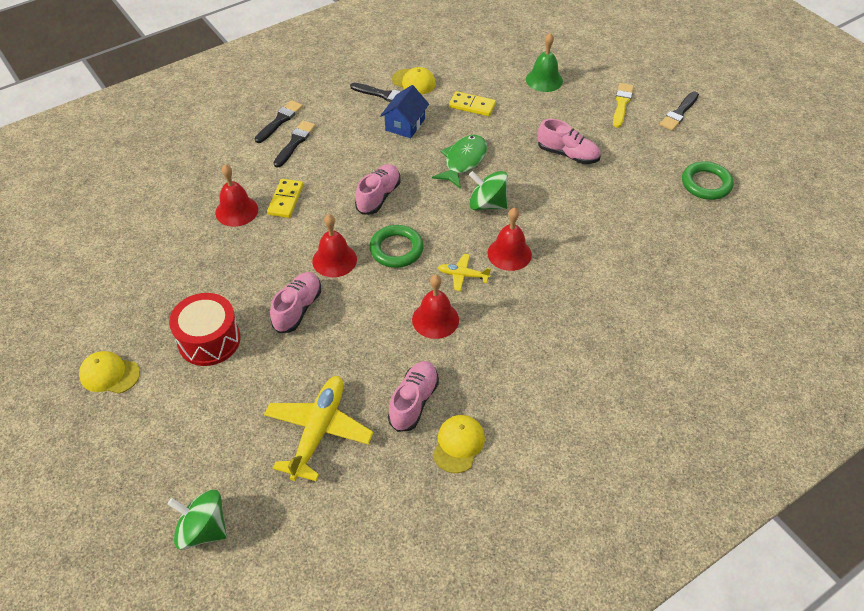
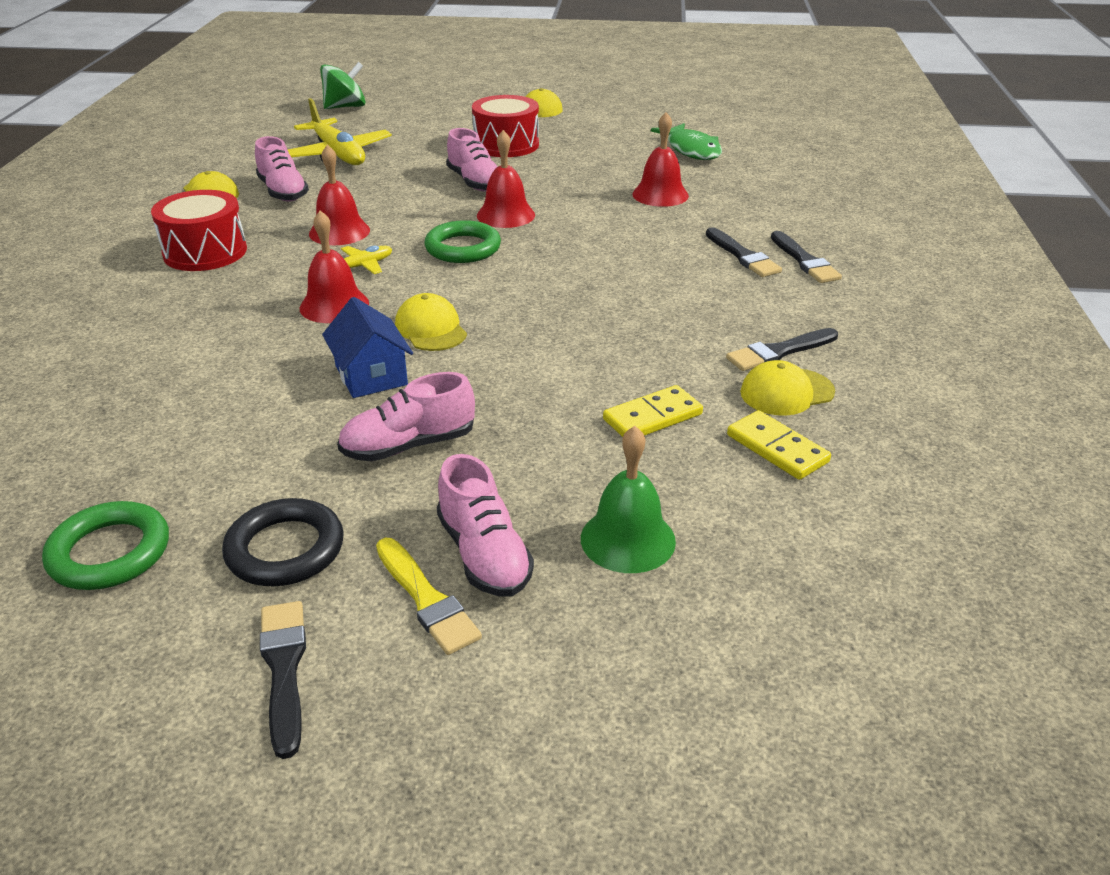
camera: 130 degrees right, 15 degrees down
yellow domino [267,179,303,218] -> yellow domino moved to [727,410,831,480]
pink shoe [355,164,400,215] -> pink shoe moved to [437,454,534,596]
blue house [380,85,429,138] -> blue house moved to [322,297,413,398]
green fish [432,135,487,189] -> green fish moved to [651,123,722,160]
green spinning top [469,171,508,210] -> yellow cap [395,293,467,351]
none -> red drum [151,190,247,271]
none -> black ring [222,498,344,586]

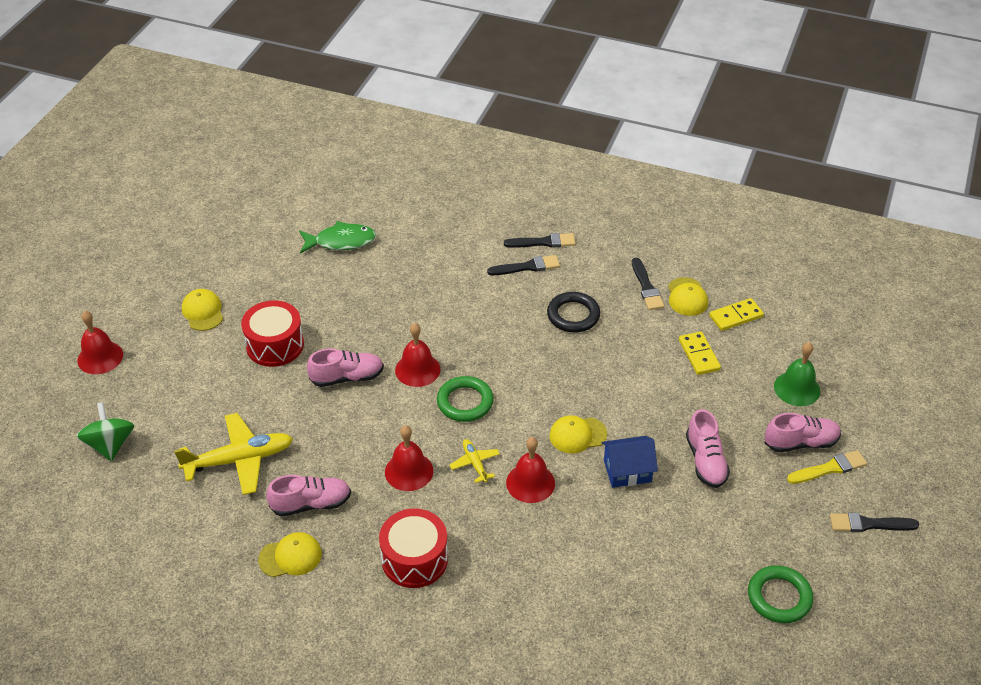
camera: 75 degrees left, 10 degrees up
black ring [222,498,344,586] -> black ring moved to [547,292,600,333]
red bell [632,112,689,207] -> red bell moved to [77,311,123,374]

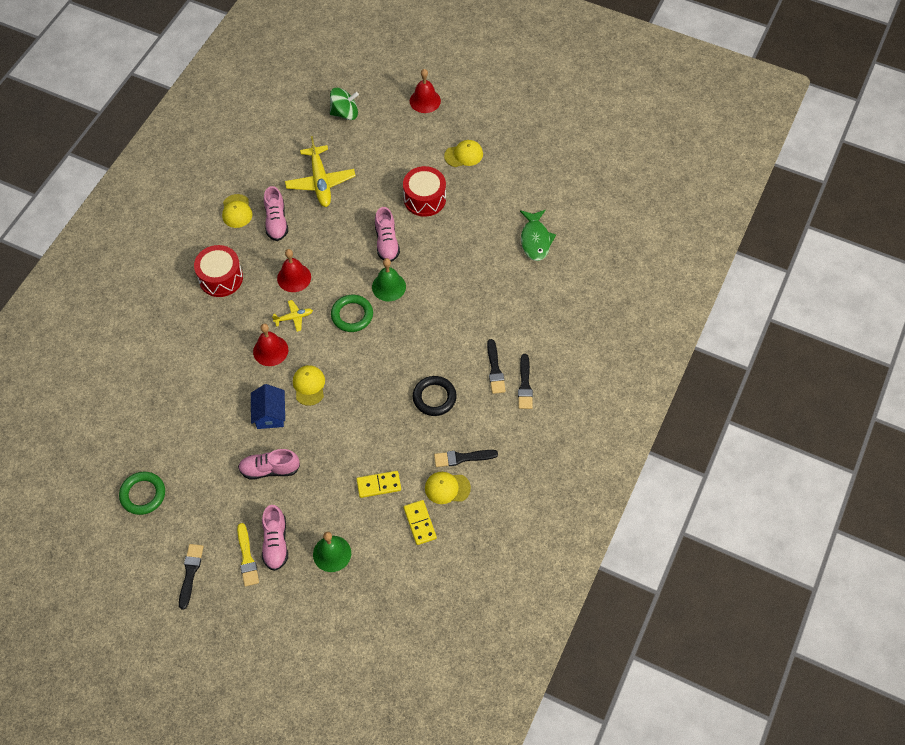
camera: 95 degrees right, 15 degrees up
red bell [395,323,440,387] -> green bell [372,258,406,301]

